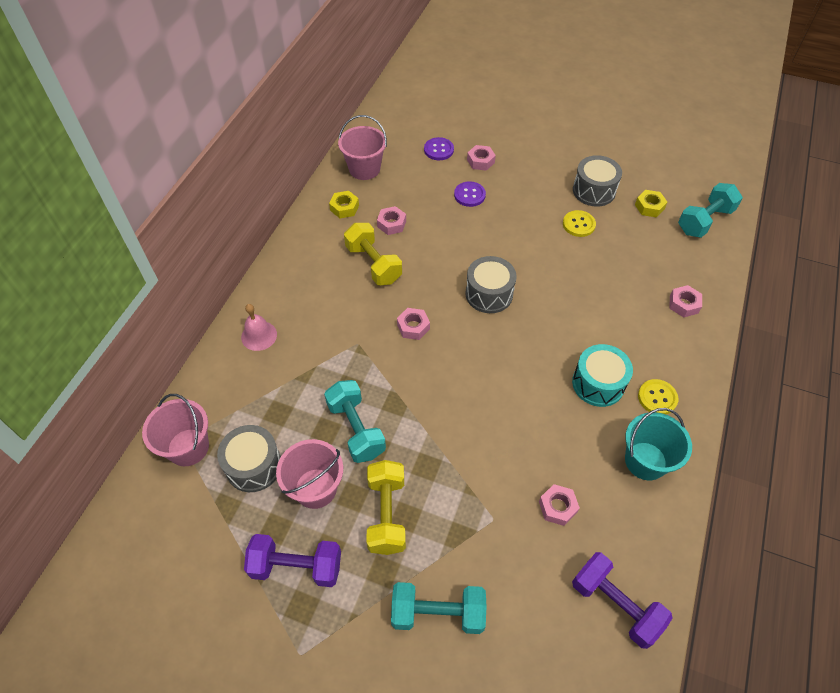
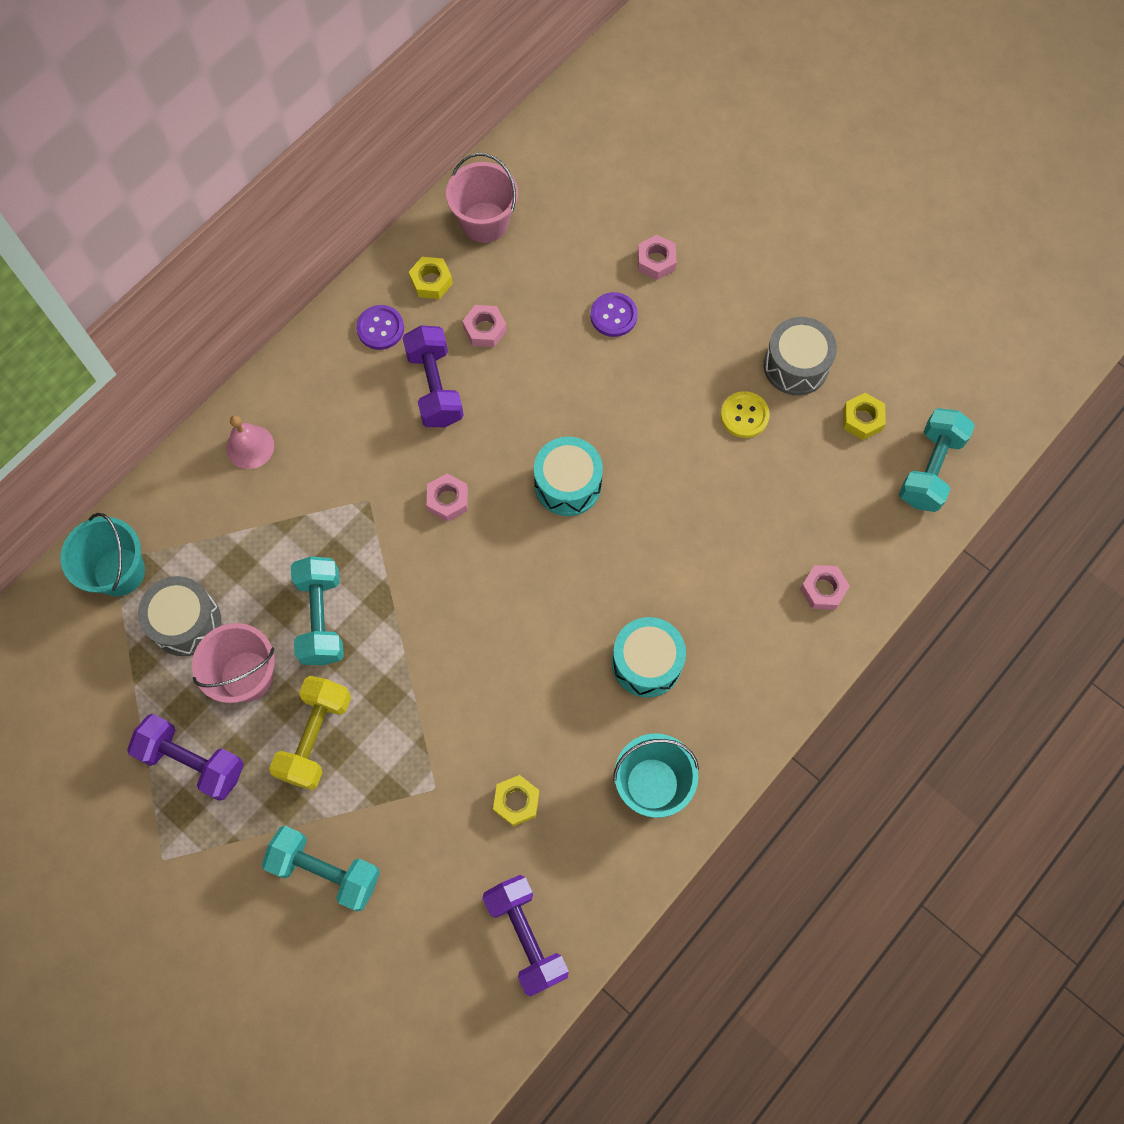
camera: 20 degrees right, 15 degrees up
pink bucket [142,394,209,466] -> turquoise bucket [61,513,145,596]
yellow dumbbell [344,223,402,285] -> purple dumbbell [403,325,464,427]
purple button [424,137,454,160] -> purple button moved to [356,305,404,350]
grey drum [465,256,517,313] -> turquoise drum [534,437,603,516]
pink nut [539,484,580,526] -> yellow nut [493,775,539,826]
yellow button [638,379,678,414] -> none
turquoise dumbbell [678,183,743,238] -> turquoise dumbbell turned 45 degrees counterclockwise [899,408,975,512]

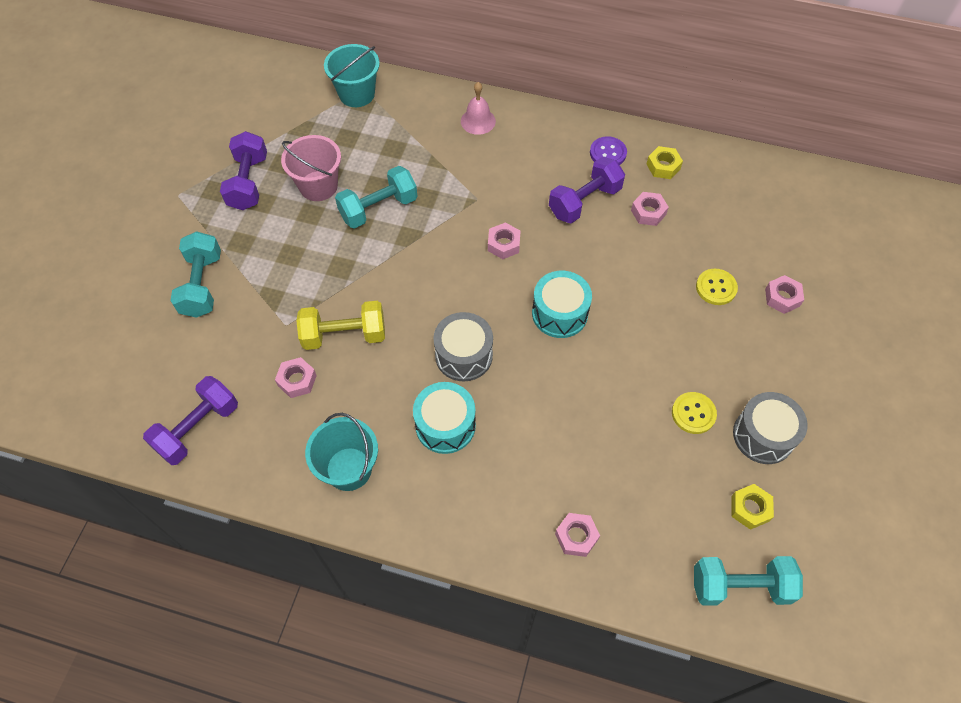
camera: 65 degrees right, 10 degrees down
grey drum [138,576,221,656] -> grey drum moved to [433,312,493,381]
yellow dumbbell [269,676,351,790] -> yellow dumbbell moved to [296,301,385,350]
pink bucket [446,153,518,243] -> none
yellow nut [493,775,539,826] -> pink nut [275,357,317,398]
purple button [590,292,638,337] -> yellow button [696,269,738,305]

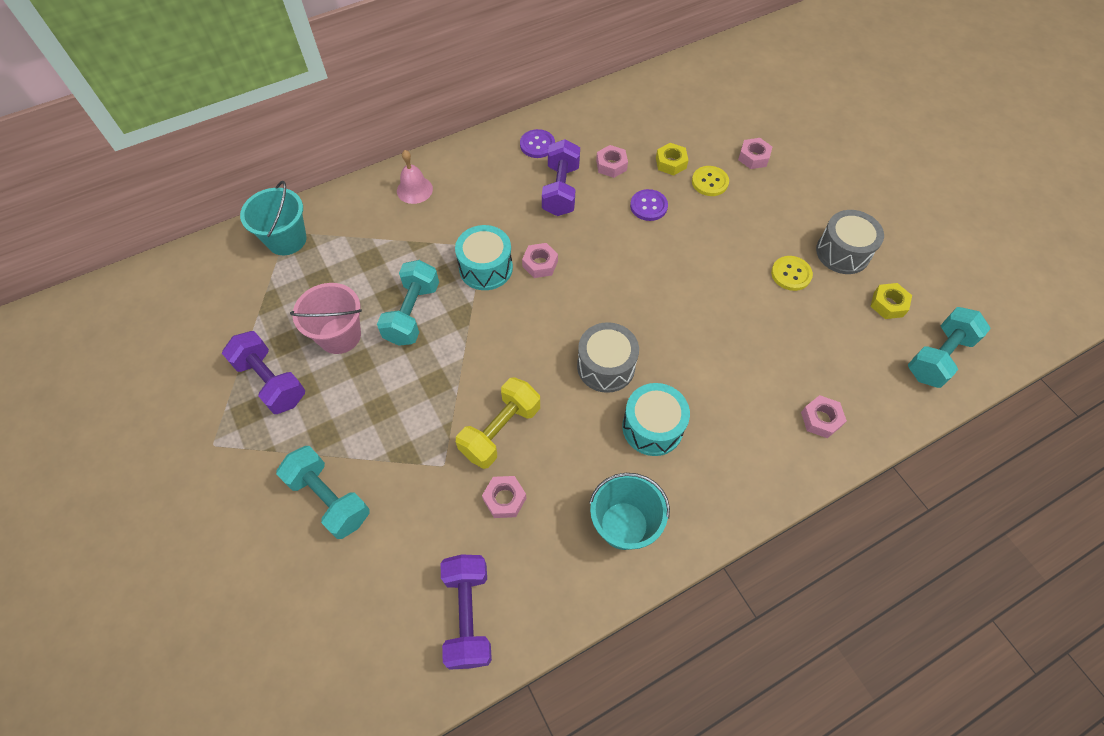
camera: 45 degrees left, 0 degrees up
turquoise drum [532,271,592,338] -> turquoise drum moved to [455,225,513,290]
yellow nut [647,146,683,179] -> yellow nut moved to [656,143,688,176]
none -> purple button [630,189,668,221]

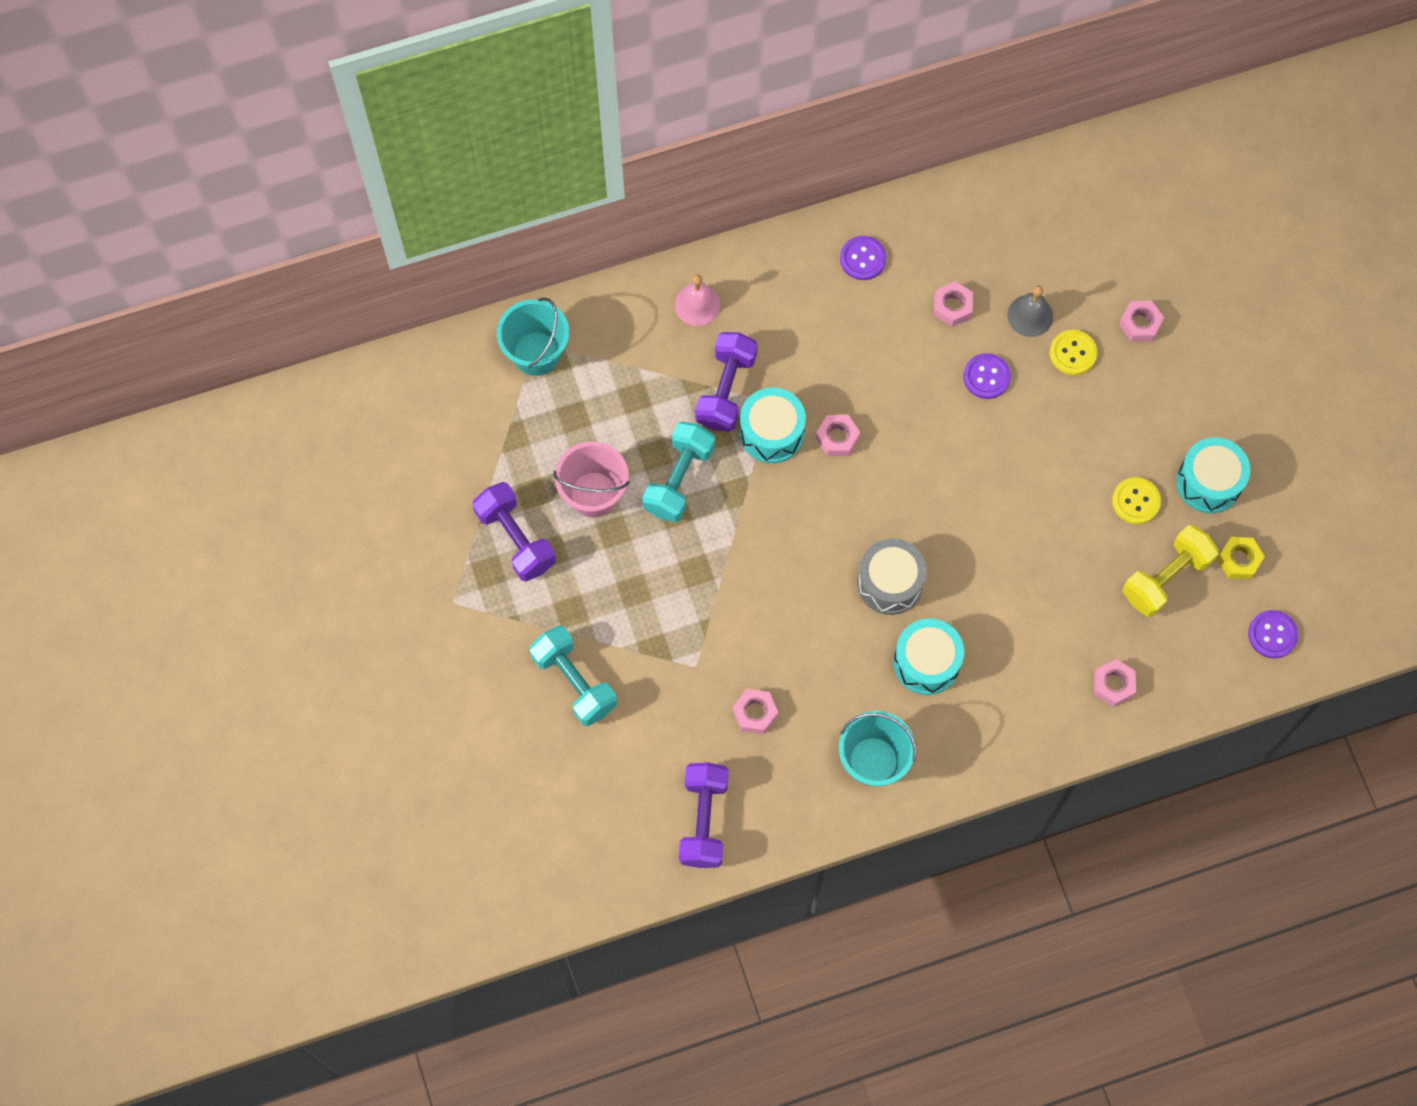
camera: 10 degrees right, 10 degrees up
yellow dumbbell [456,377,540,469] -> yellow dumbbell moved to [1123,525,1219,617]
purple dumbbell [542,139,580,216] -> purple dumbbell moved to [695,332,758,431]
yellow nut [656,143,688,176] -> grey bell [1007,285,1053,337]
grey drum [816,210,884,274] -> turquoise drum [1176,437,1250,513]
turquoise dumbbell [908,307,991,388] -> purple button [1248,610,1298,658]

